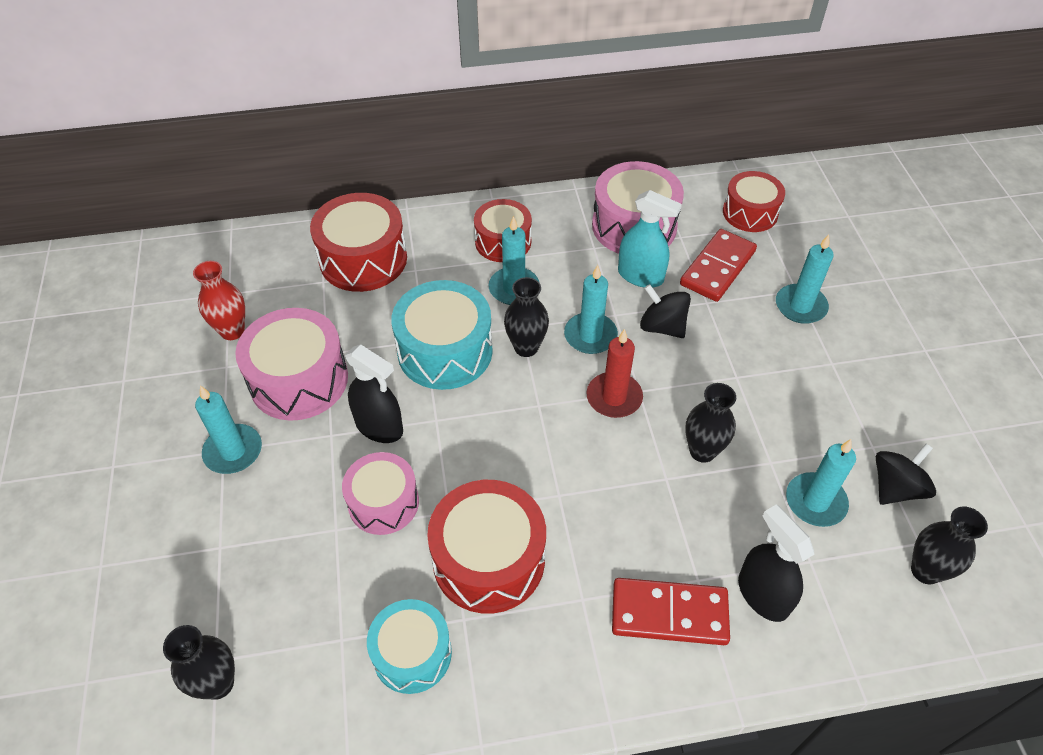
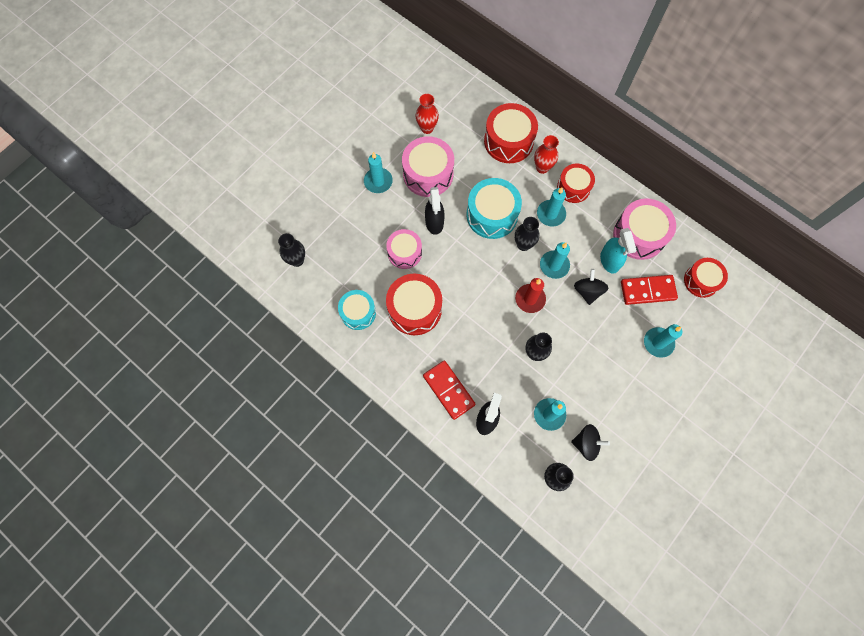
camera: 50 degrees right, 20 degrees up
none -> red vase [534,135,559,174]

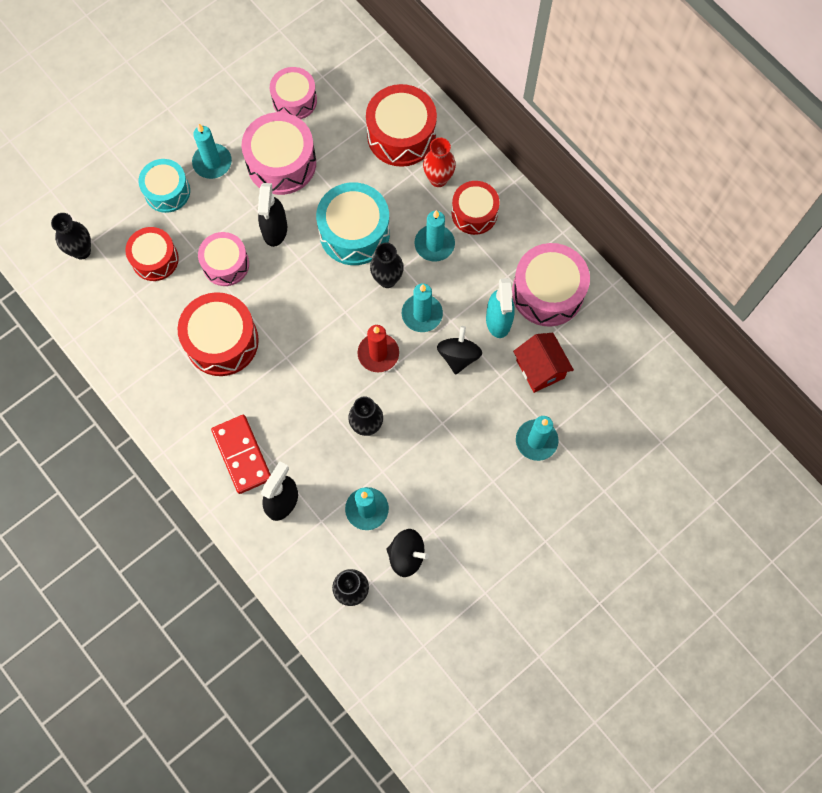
camera: 10 degrees right, 0 degrees up
turquoise drum [338,290,376,330] -> turquoise drum moved to [138,159,190,213]
red vase [415,94,439,134] -> pink drum [270,67,317,119]
red domino [621,275,678,305] -> red house [513,333,574,393]
red drum [684,258,728,298] -> red drum moved to [125,227,179,281]

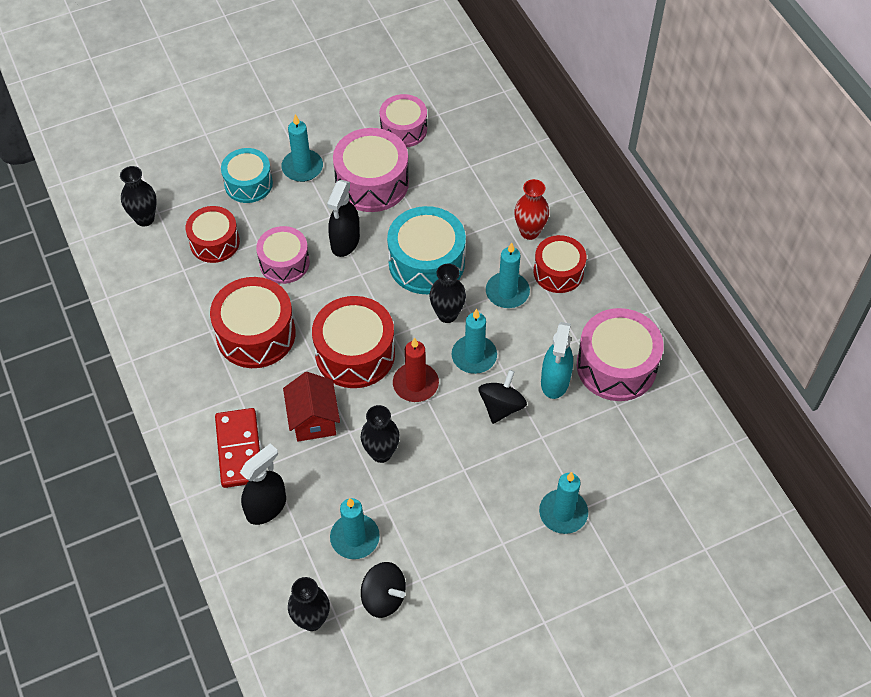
camera: 15 degrees right, 15 degrees down
red drum [366,84,437,167] -> red drum moved to [312,296,395,388]
red house [513,333,574,393] -> red house moved to [283,372,340,442]

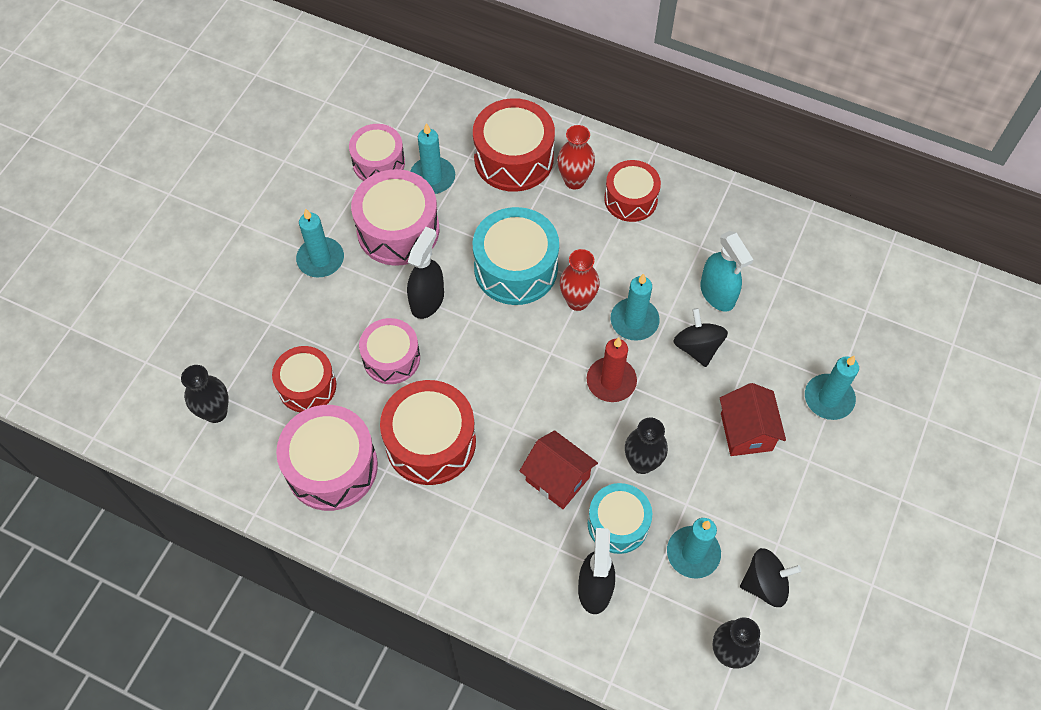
camera: 40 degrees left, 5 degrees up
red domino [215,408,260,488] -> none
turquoise drum [221,148,273,203] -> turquoise drum moved to [587,483,652,554]
red drum [312,296,395,388] -> red drum moved to [473,98,555,192]
black spray bottle [327,180,360,257] -> black spray bottle turned 135 degrees counterclockwise [407,227,444,319]
black vase [429,264,466,323] -> red vase [560,249,600,311]
turquoise candle [486,243,530,308] -> turquoise candle moved to [410,123,455,194]
pink drum [577,308,664,401] -> pink drum moved to [276,405,378,511]
none -> red house [720,383,786,456]

